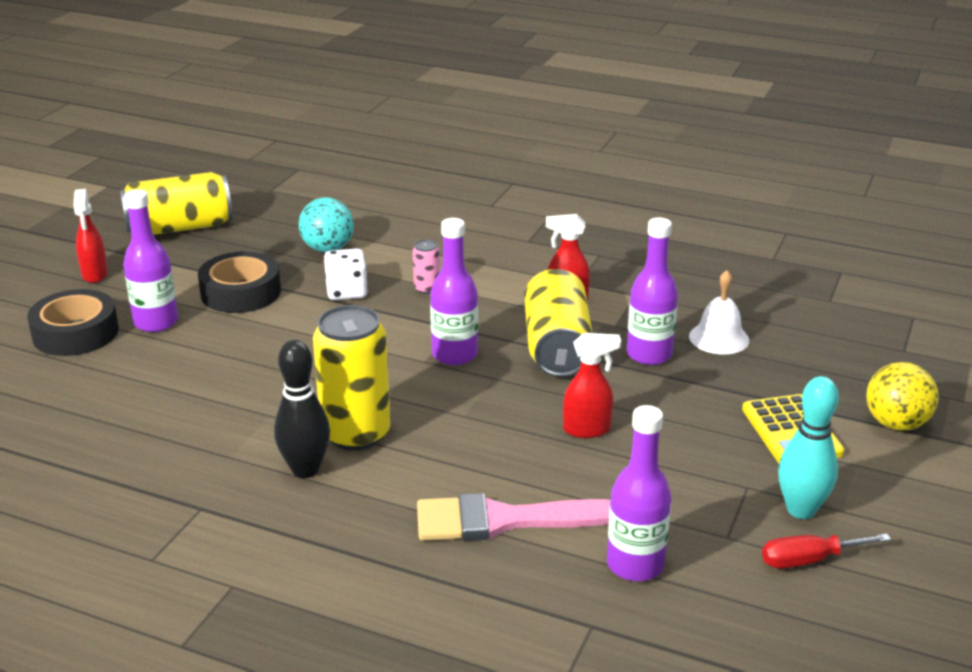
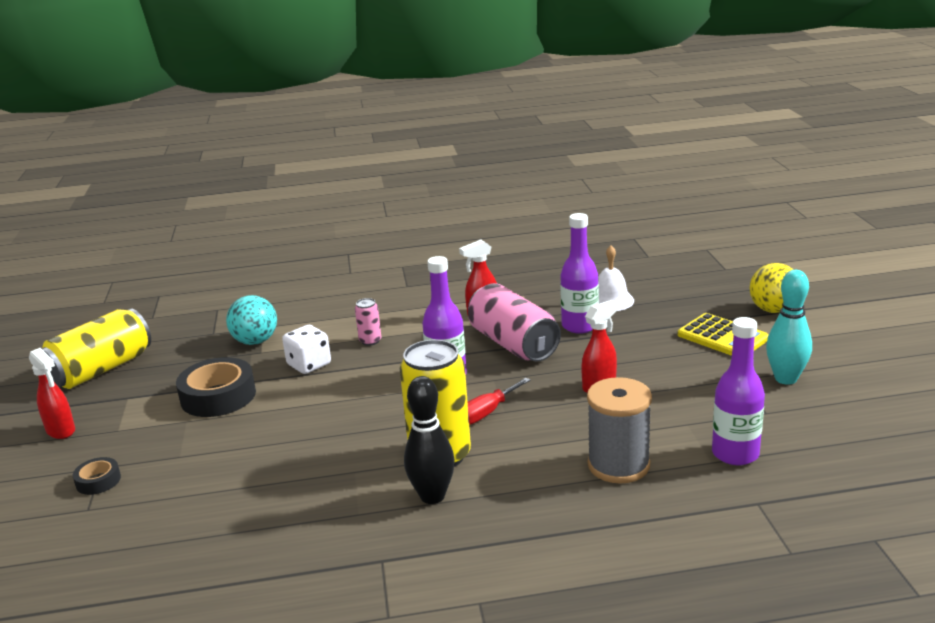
camera: 30 degrees left, 5 degrees down
black tape [27,289,119,356] -> black tape [73,457,121,495], size x0.51
purple bottle [123,189,178,332] -> none
pink brush [417,493,610,541] -> grey spool [587,377,652,484]
yellow can [524,269,592,377] -> pink can [468,283,561,362]
red screwdriver [762,534,891,569] -> red screwdriver moved to [468,378,530,425]

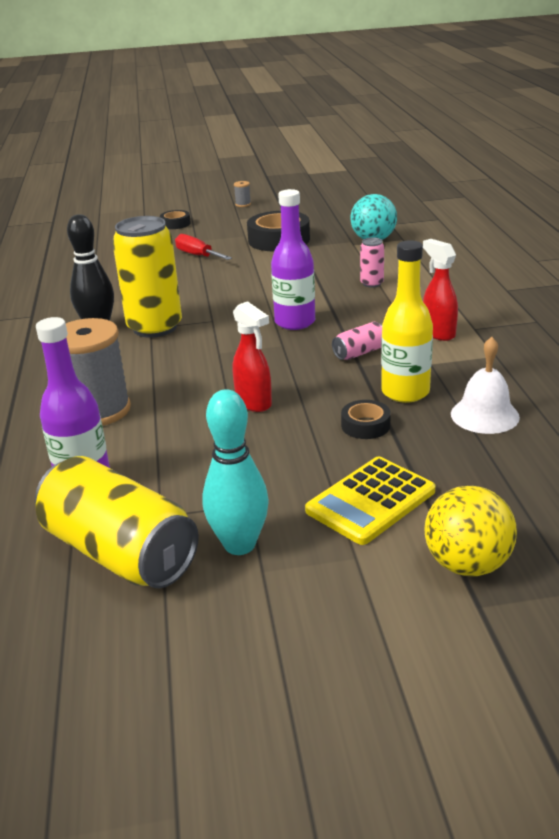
camera: 90 degrees right, 5 degrees up
red spray bottle [29,348,75,439] -> grey spool [234,181,251,207]
yellow can [42,308,151,389] -> yellow can moved to [35,456,199,588]
white dice [282,325,331,374] -> none
pink can [468,283,561,362] -> pink can [332,322,382,360], size x0.45
red screwdriver [468,378,530,425] -> red screwdriver moved to [175,234,232,260]
purple bottle [560,213,599,334] -> yellow bottle [381,240,433,403]
none -> black tape [341,400,391,439]

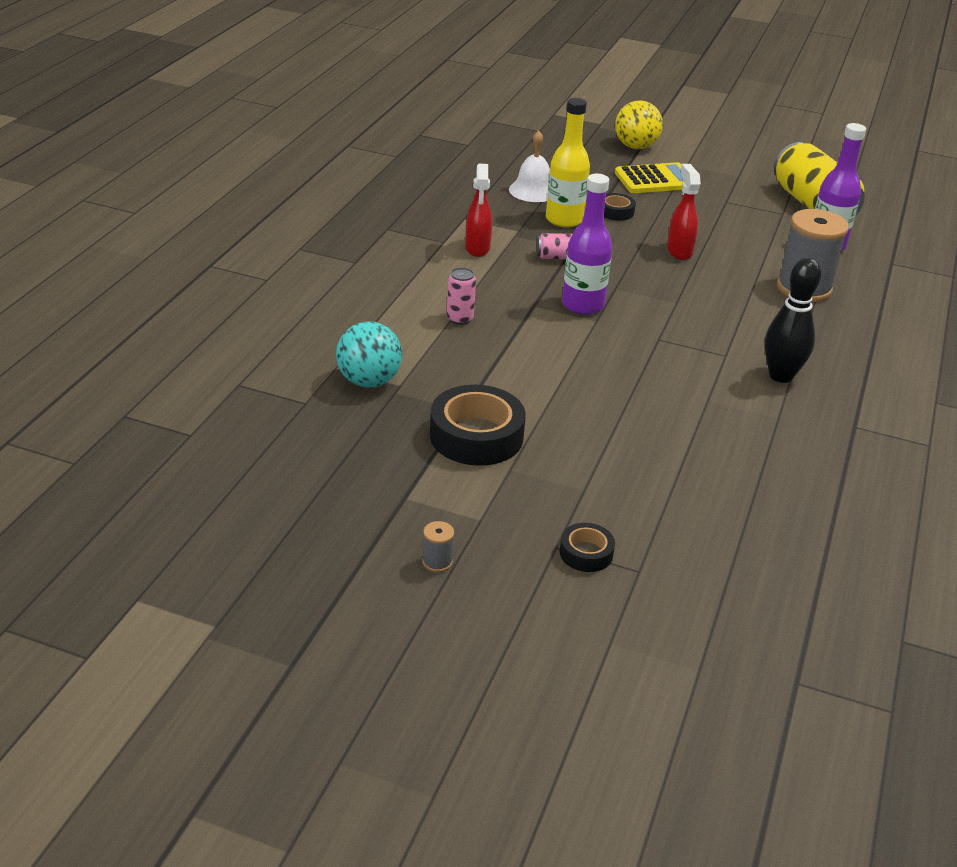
camera: 155 degrees left, 5 degrees up
yellow can [112,216,182,338] -> none
red screwdriver [175,234,232,260] -> none
turquoise bowling pin [202,389,269,555] -> none

